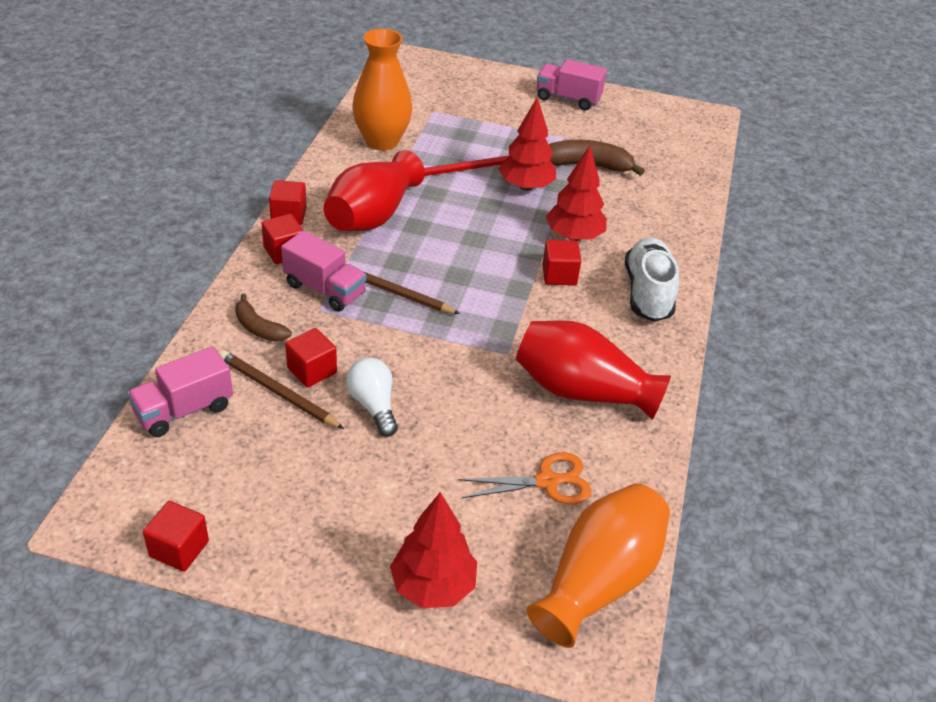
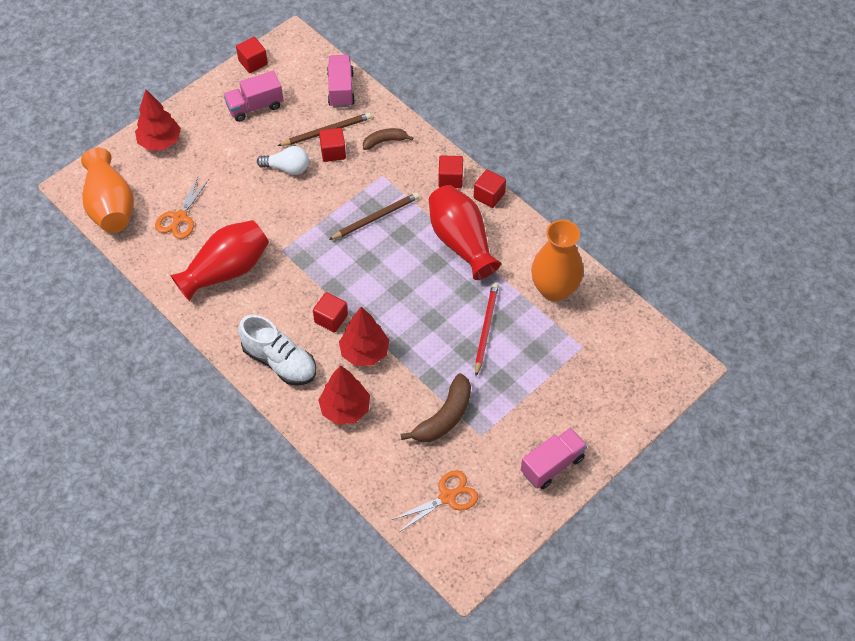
camera: 125 degrees right, 15 degrees up
pink truck [281,231,367,312] -> pink truck moved to [223,71,283,122]
red tree [499,97,556,191] -> red tree moved to [318,365,370,425]
none -> orange scissors [392,470,478,532]

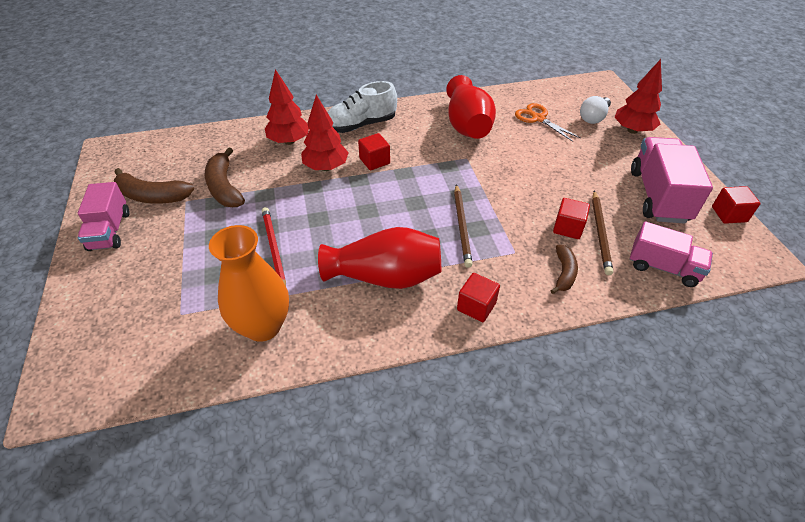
camera: 120 degrees right, 10 degrees down
orange vase [81,148,134,233] -> none
pink truck [223,71,283,122] -> pink truck [631,137,713,224], size x1.52
white light bulb [257,146,309,175] -> white light bulb moved to [580,96,611,124]
orange scissors [392,470,478,532] -> none
red cube [474,169,506,208] -> none
red pencil [475,283,499,376] -> red pencil turned 150 degrees counterclockwise [262,207,286,286]
none -> brown banana [114,168,194,204]

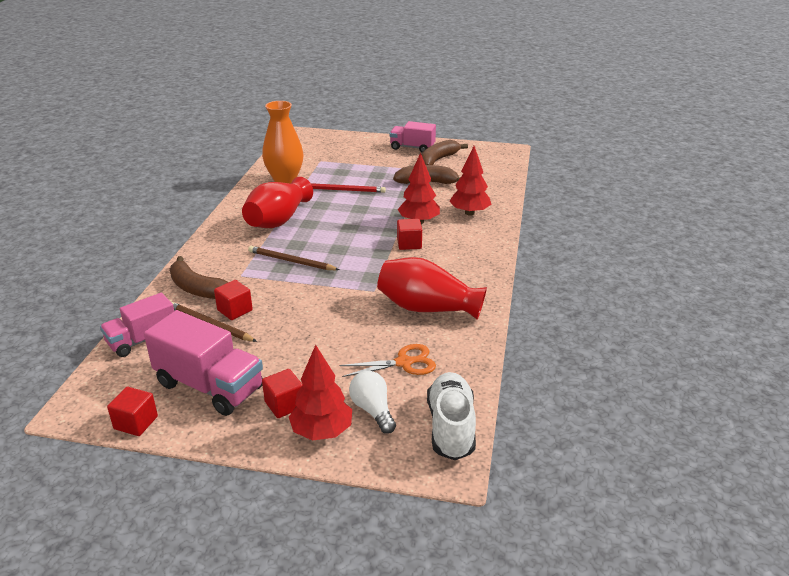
camera: 115 degrees right, 15 degrees down
white shoe [327,81,397,133] -> white shoe moved to [427,372,476,460]
red cube [457,273,500,322] -> red cube moved to [262,369,303,418]
brown banana [550,245,578,294] -> brown banana [170,256,228,299], size x1.61

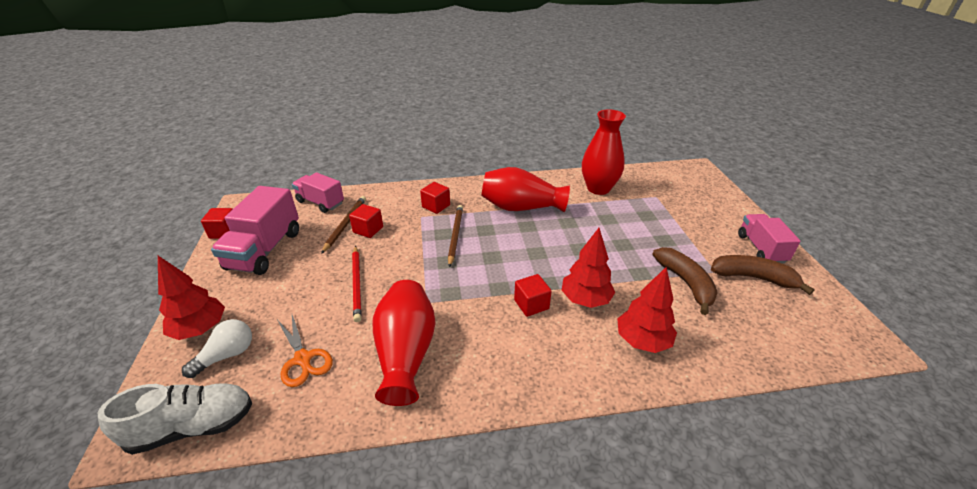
camera: 70 degrees right, 5 degrees up
brown banana [170,256,228,299] -> none
orange vase [262,101,304,183] -> red vase [582,109,626,195]
red cube [262,369,303,418] -> red cube moved to [420,182,450,214]
red pencil [311,183,386,193] -> red pencil moved to [352,246,362,322]

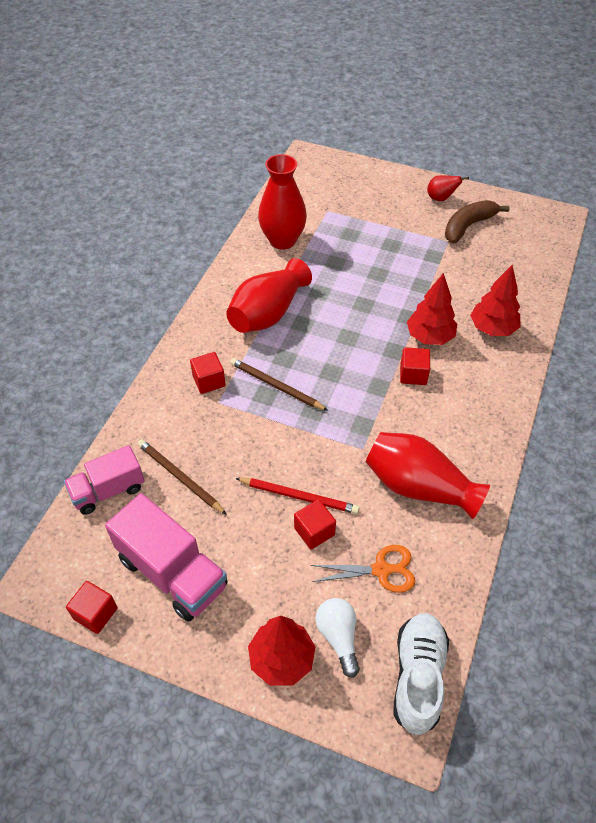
camera: 60 degrees left, 15 degrees up
red cube [349,204,383,238] -> red cube moved to [294,499,336,550]
brown banana [652,247,718,315] -> none
pink truck [738,214,801,263] -> red pear [427,175,469,201]

